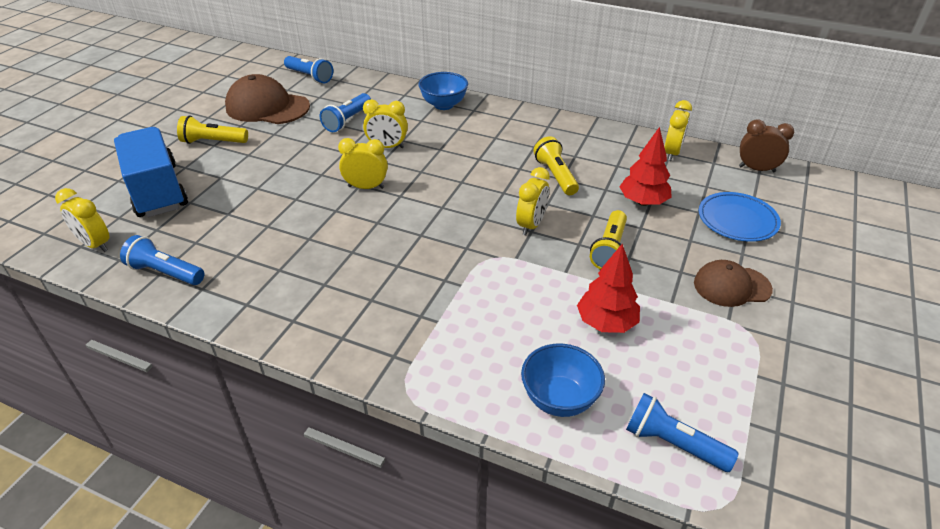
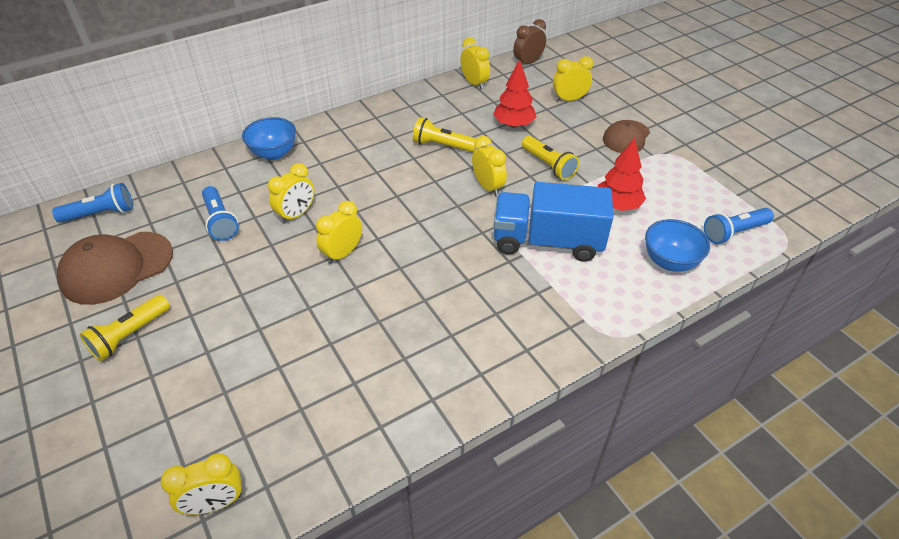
camera: 55 degrees left, 5 degrees up
blue truck [114,127,188,217] -> blue truck moved to [493,182,613,262]
blue flashlight [120,235,205,285] -> none
blue plate [699,192,781,242] -> yellow clock [553,56,593,102]

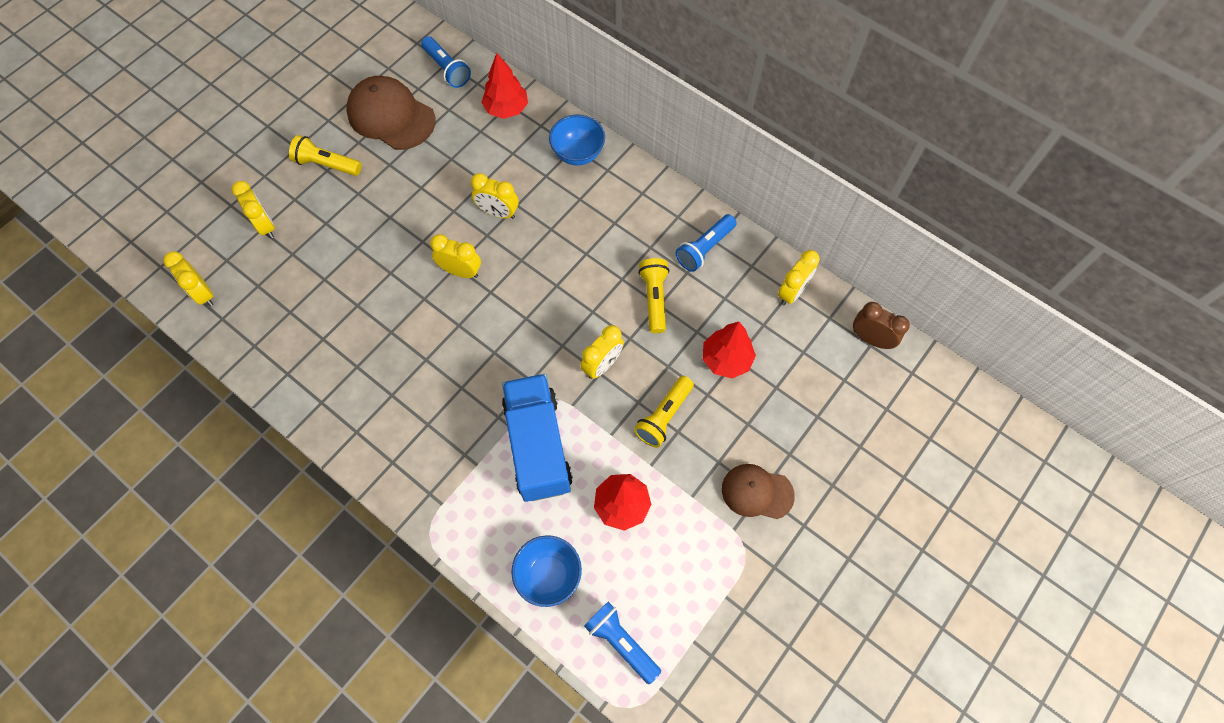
camera: 70 degrees right, 20 degrees up
blue flashlight [202,186,239,241] -> blue flashlight moved to [676,214,737,272]
yellow clock [553,56,593,102] -> yellow clock moved to [232,181,275,238]
none -> red tree [481,53,528,119]

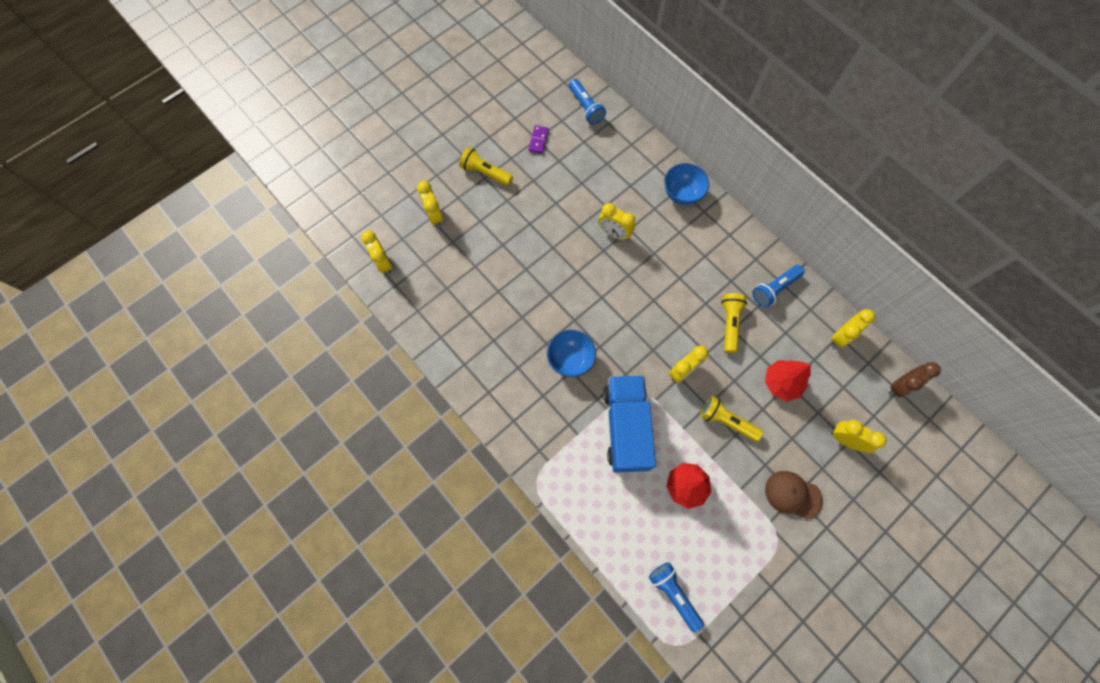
camera: 10 degrees right, 5 degrees up
brown cap [346,76,436,150] -> purple domino [528,125,549,154]
yellow clock [430,234,481,278] -> yellow clock moved to [831,420,887,453]
red tree [481,53,528,119] -> none
blue bowl [511,535,582,607] -> blue bowl moved to [547,330,596,377]
yellow flashlight [634,376,694,448] -> yellow flashlight turned 75 degrees clockwise [700,396,763,442]
brown clock [853,302,910,349] -> brown clock turned 105 degrees clockwise [888,362,941,397]

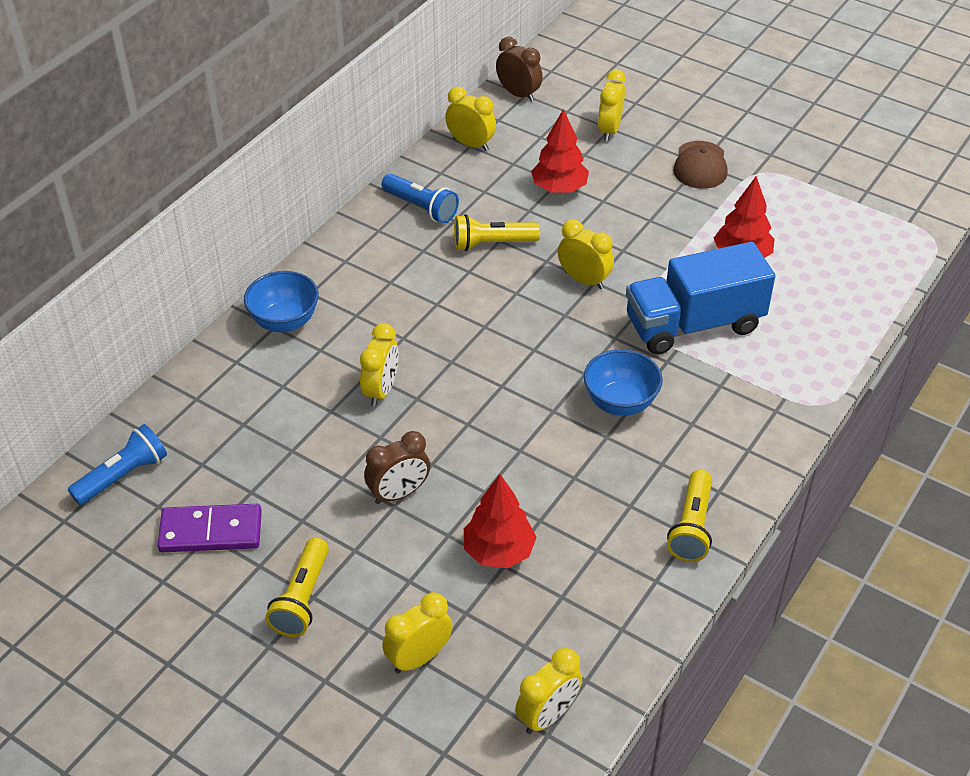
camera: 105 degrees left, 25 degrees down
purple domino [528,125,549,154] -> purple domino [157,504,262,552], size x1.69
blue flashlight [649,562,704,632] -> none
yellow flashlight [700,396,763,442] -> yellow flashlight moved to [667,470,712,562]
none -> brown clock [364,431,430,504]
none -> red tree [464,474,537,568]

